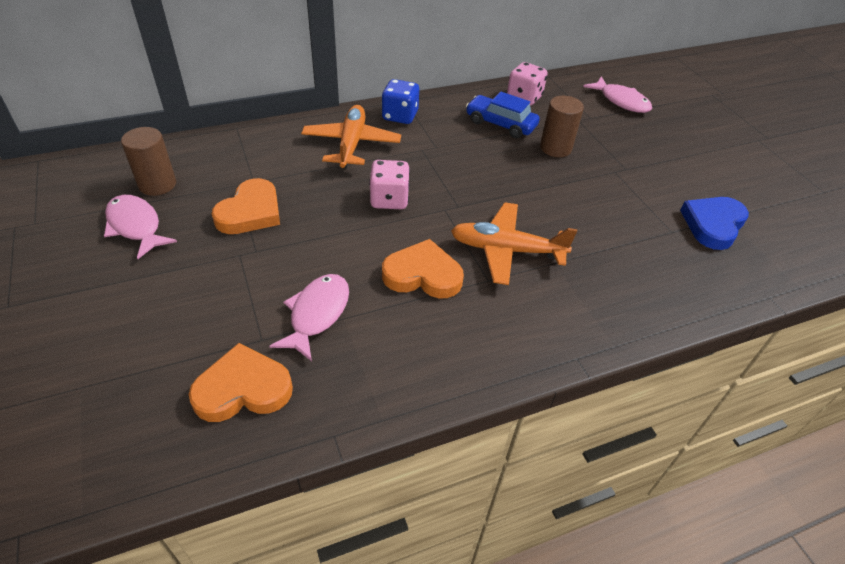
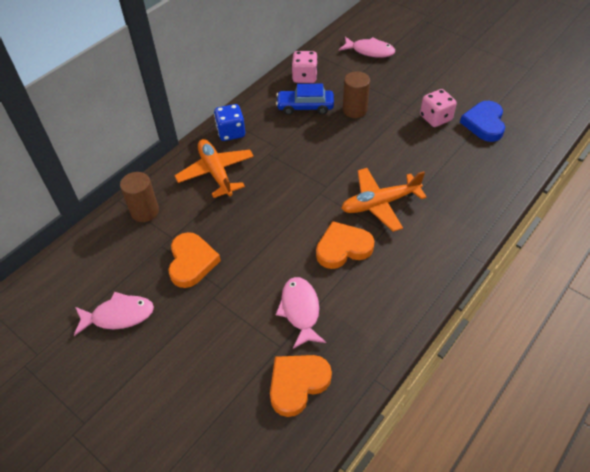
camera: 25 degrees left, 5 degrees up
pink fish [104,195,177,259] -> pink fish turned 150 degrees clockwise [74,292,154,336]
brown cylinder [121,127,176,196] -> brown cylinder moved to [120,172,159,222]
pink dice [369,160,410,209] -> pink dice moved to [420,89,457,127]

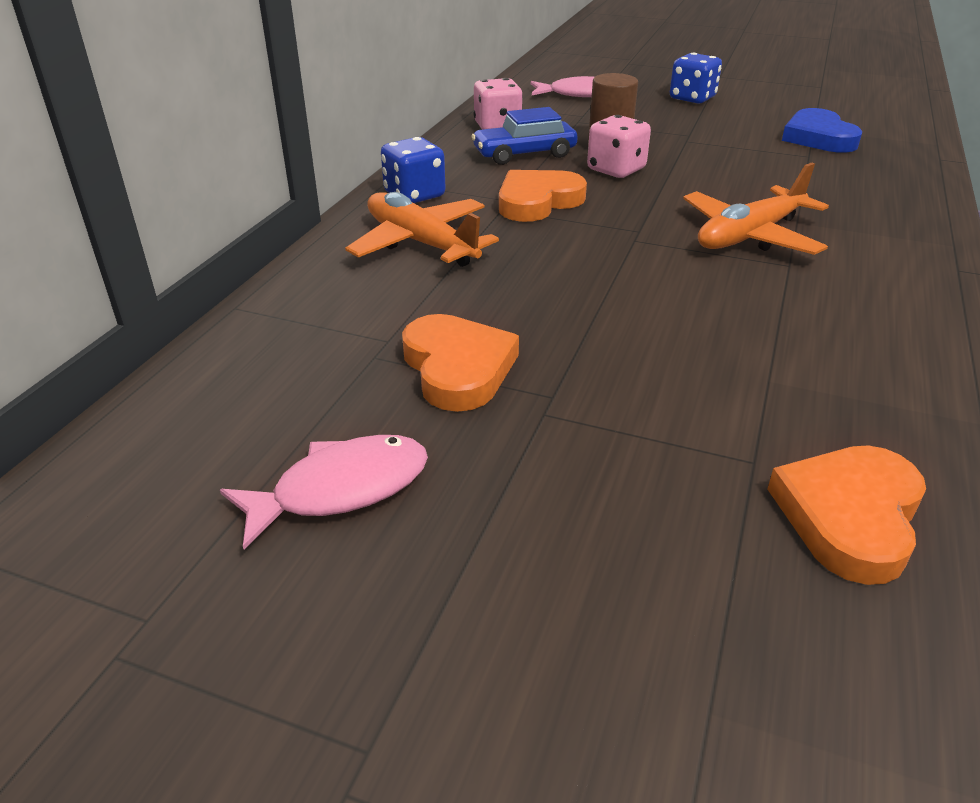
camera: 20 degrees left, 15 degrees down
brown cylinder [120,172,159,222] -> none
pink fish [275,277,326,349] -> none
orange heart [316,221,375,269] -> orange heart moved to [499,170,587,222]
pink dice [420,89,457,127] -> pink dice moved to [587,115,651,178]
none -> blue dice [670,53,722,104]

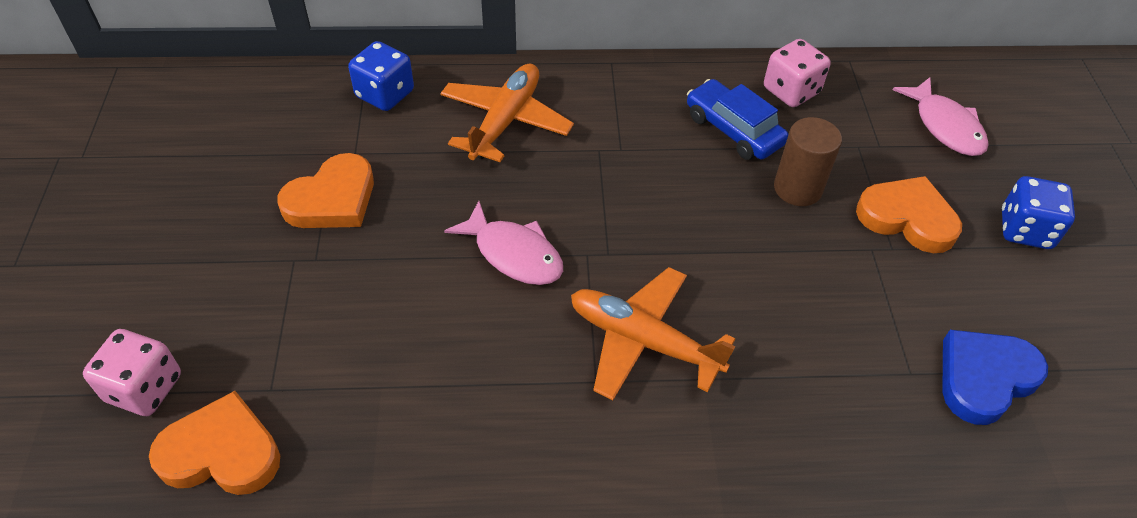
camera: 65 degrees right, 15 degrees up
pink fish [220,435,428,549] -> pink fish moved to [444,201,563,285]
blue dice [381,137,446,203] -> blue dice moved to [348,41,414,111]
orange heart [499,170,587,222] -> orange heart moved to [856,176,962,253]
pink dice [587,115,651,178] -> pink dice moved to [83,329,181,416]

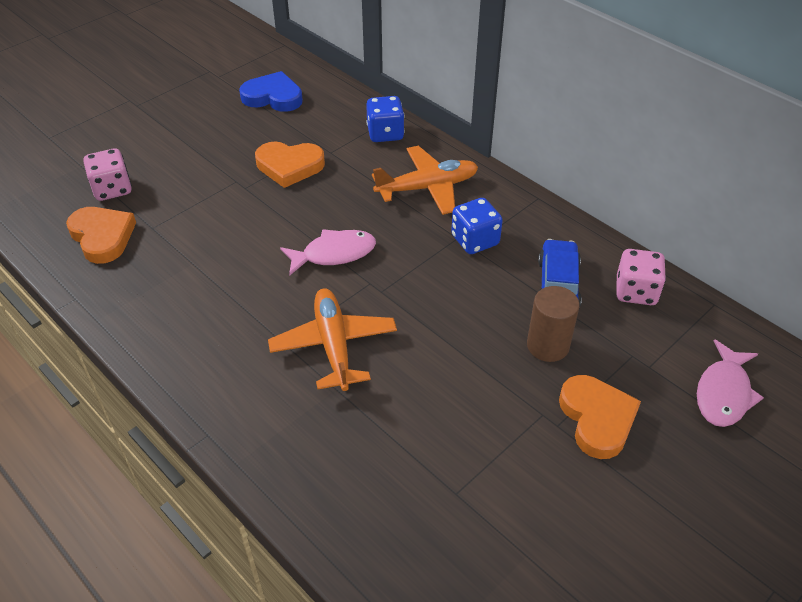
camera: 50 degrees right, 5 degrees down
pink fish [444,201,563,285] -> pink fish turned 105 degrees counterclockwise [280,229,376,276]
blue heart [942,330,1048,425] -> blue heart moved to [239,71,303,112]
blue dice [1002,176,1075,249] -> blue dice moved to [451,198,503,254]

